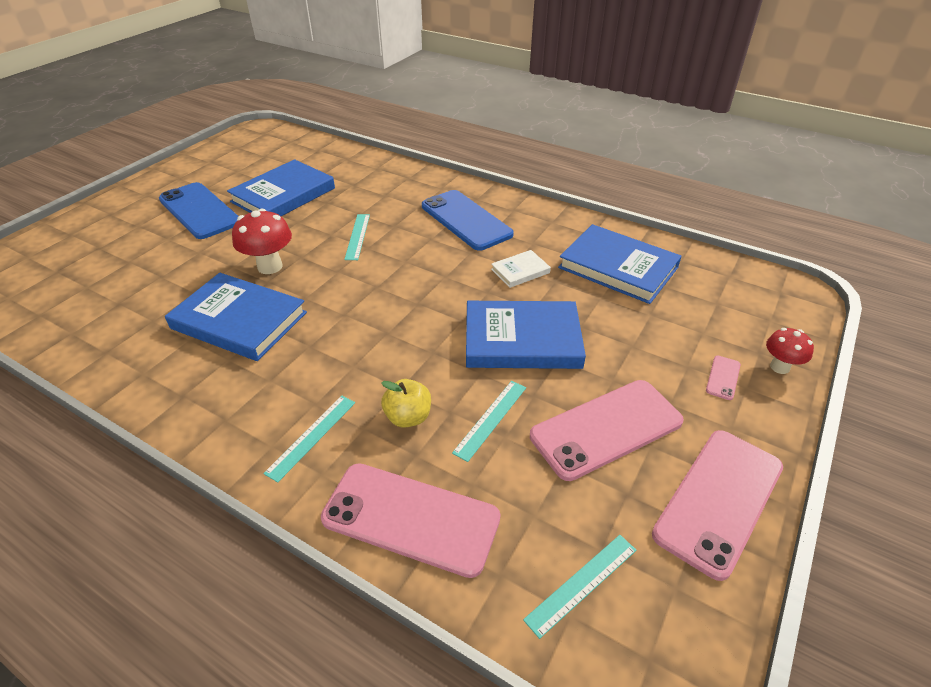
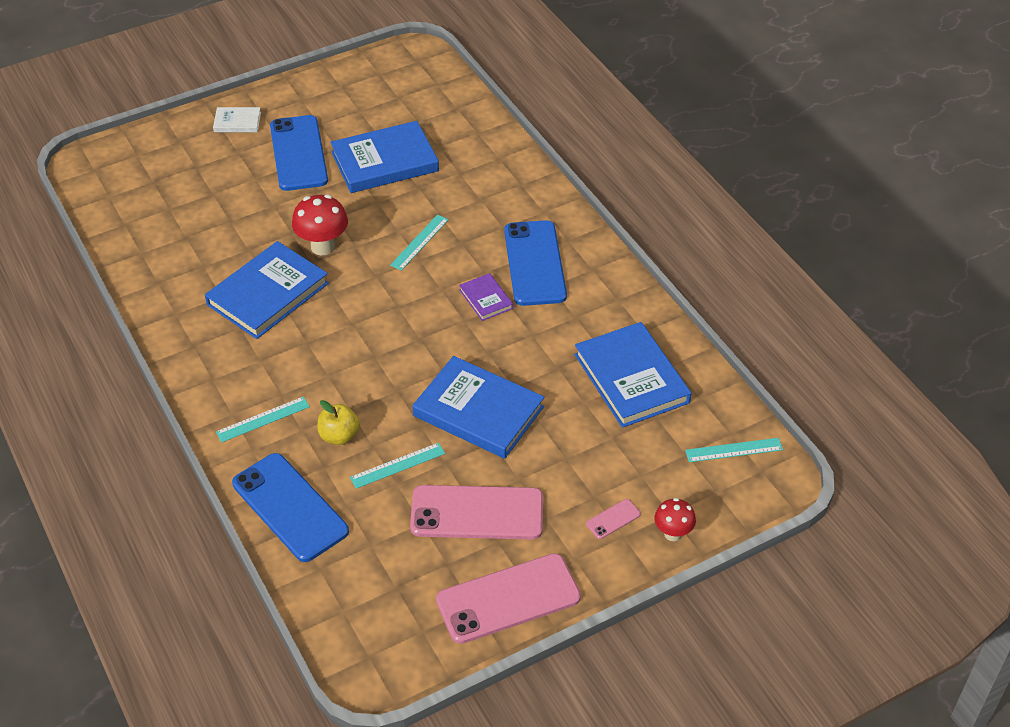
camera: 30 degrees right, 5 degrees up
blue book [165,273,307,361] -> blue book turned 75 degrees clockwise [205,241,329,339]
pink phone [321,463,501,578] -> blue phone [232,453,349,562]
white book [491,250,551,288] -> white book moved to [213,107,261,132]
turquoise ruler [523,535,636,639] -> turquoise ruler moved to [685,438,783,462]
none -> purple book [459,273,513,321]

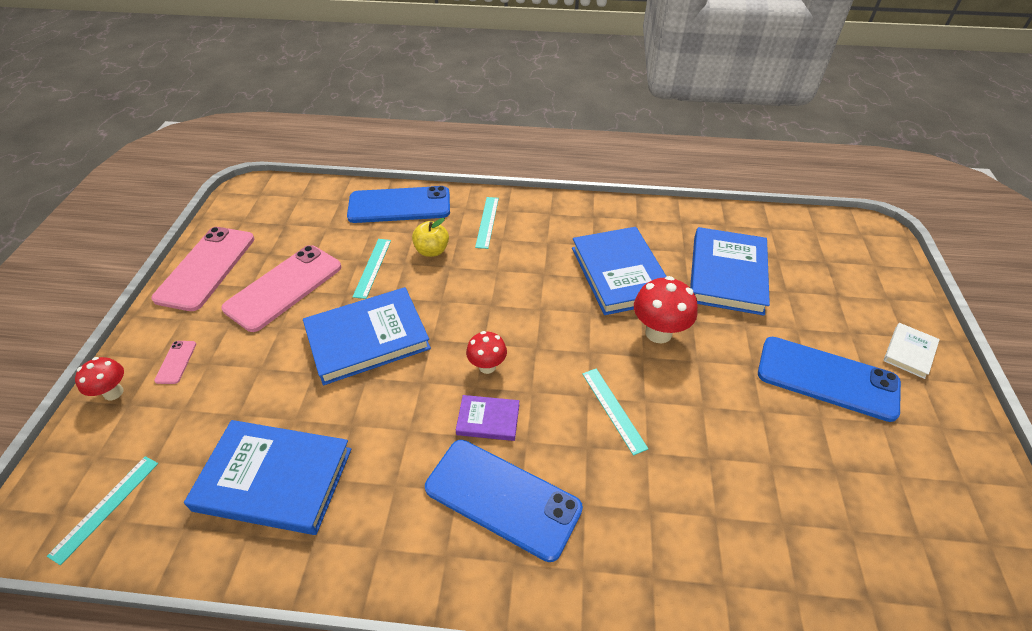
camera: 125 degrees right, 0 degrees up
blue book [330,121,439,193] -> blue book moved to [690,227,770,316]
none -> red mushroom [466,331,507,374]

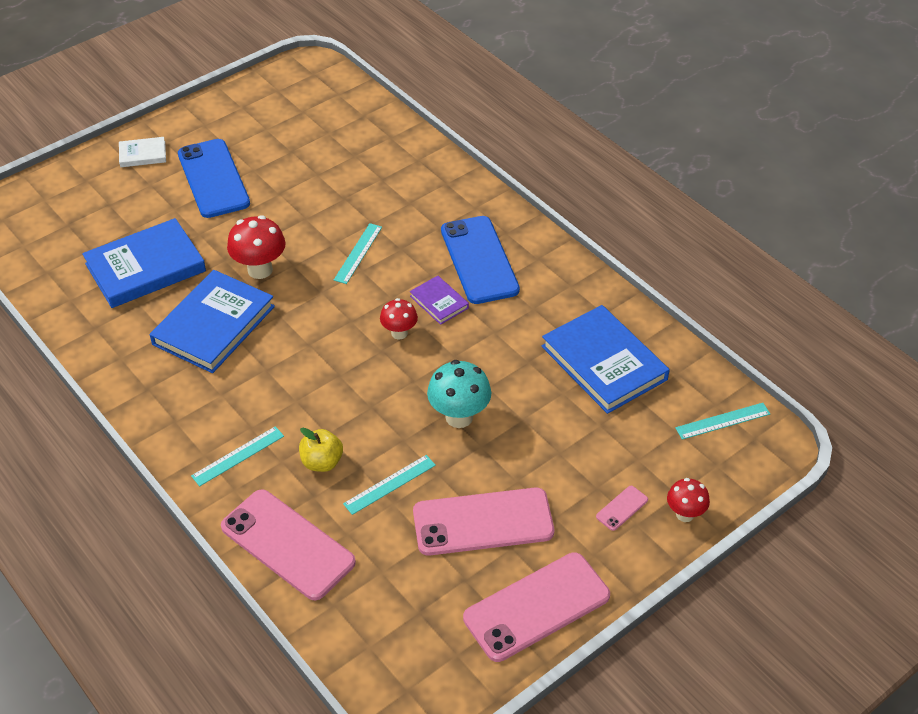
camera: 135 degrees left, 0 degrees up
blue book [303,287,431,385] -> turquoise mushroom [427,360,491,428]
blue phone [347,186,450,223] -> pink phone [221,489,356,600]

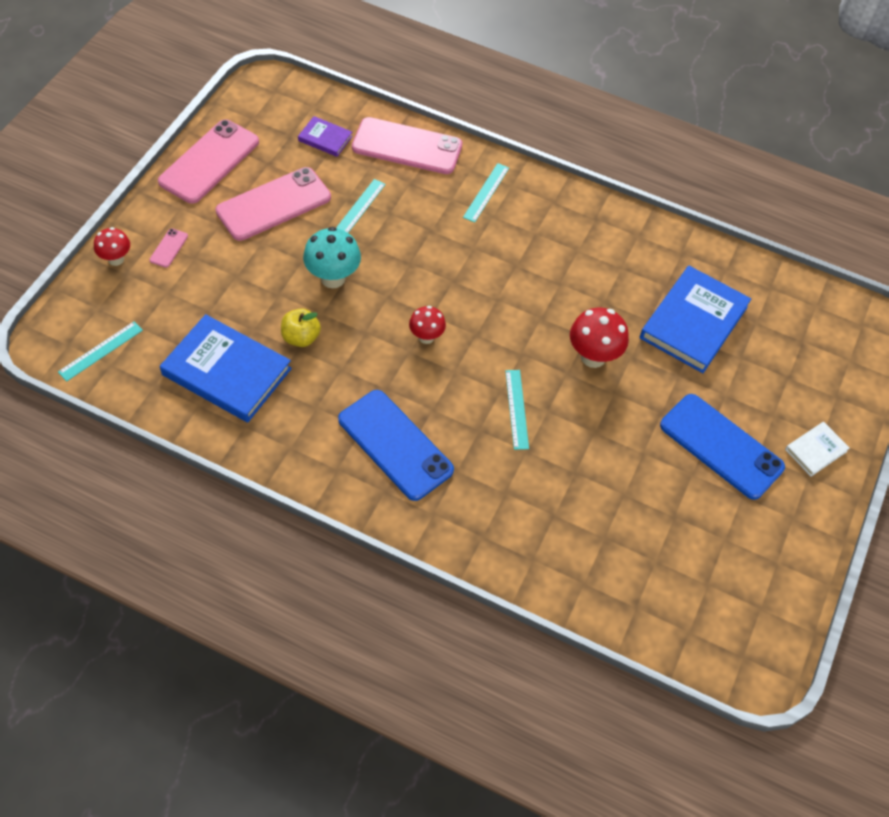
camera: 150 degrees right, 10 degrees up
blue book [150,270,275,373] -> none
yellow apple [299,428,343,472] -> yellow apple moved to [281,308,321,347]
purple book [410,276,469,325] -> purple book moved to [298,116,353,157]

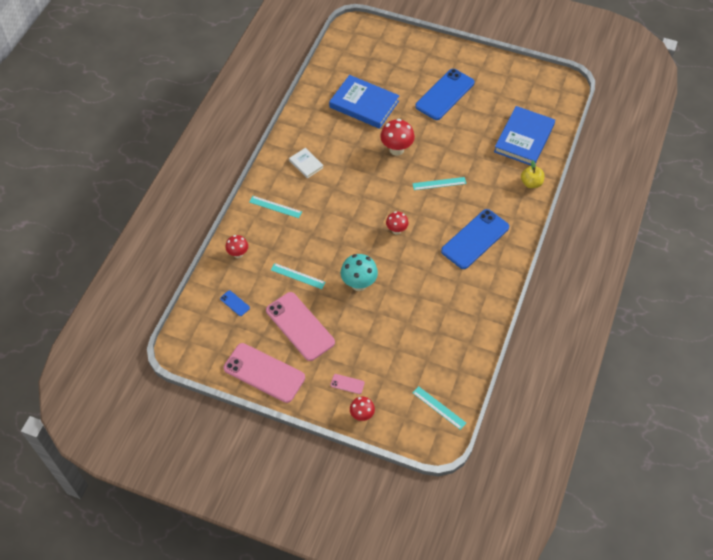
camera: 90 degrees left, 0 degrees up
blue book [160,314,292,422] -> blue book moved to [494,106,555,165]
yellow apple [281,308,321,347] -> yellow apple moved to [521,160,544,188]
purple book [298,116,353,157] -> blue phone [220,290,250,316]
pink phone [352,117,462,174] -> red mushroom [226,235,248,258]
white book [785,422,850,477] -> white book moved to [289,148,324,178]

